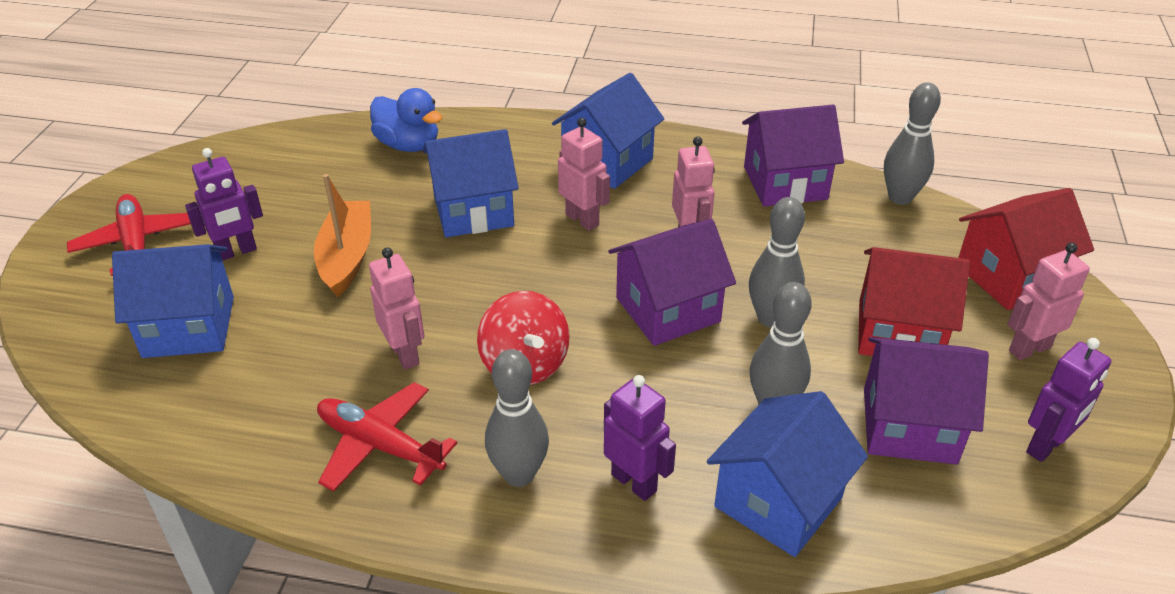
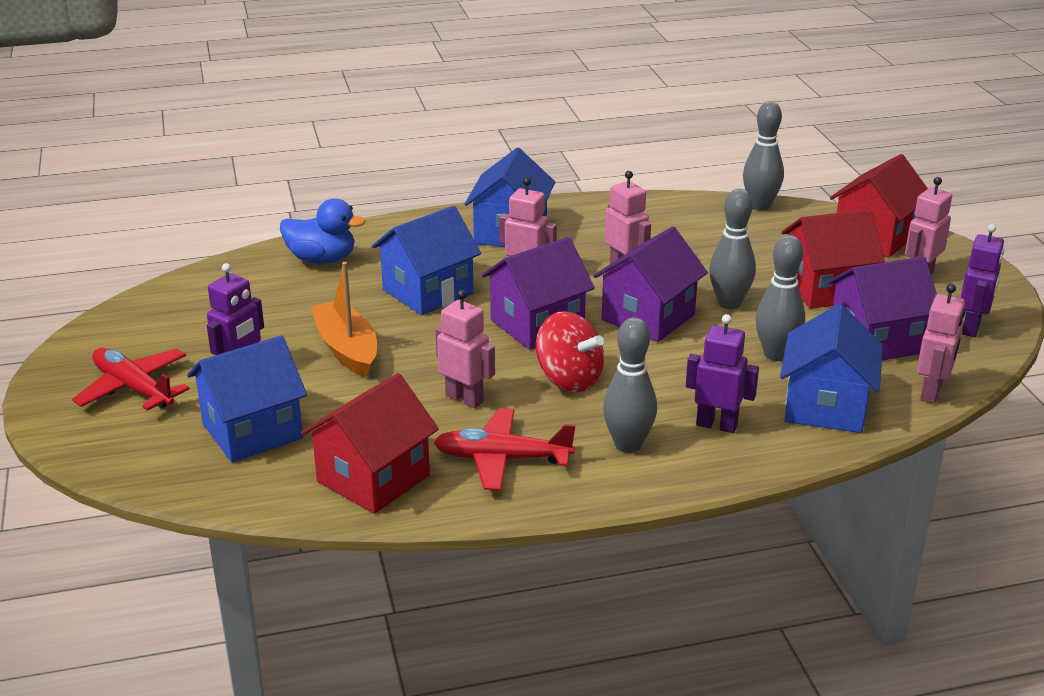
camera: 25 degrees left, 10 degrees down
purple house [742,105,844,207] -> purple house moved to [482,237,595,350]
none -> red house [301,373,439,514]
none -> pink robot [917,284,965,404]

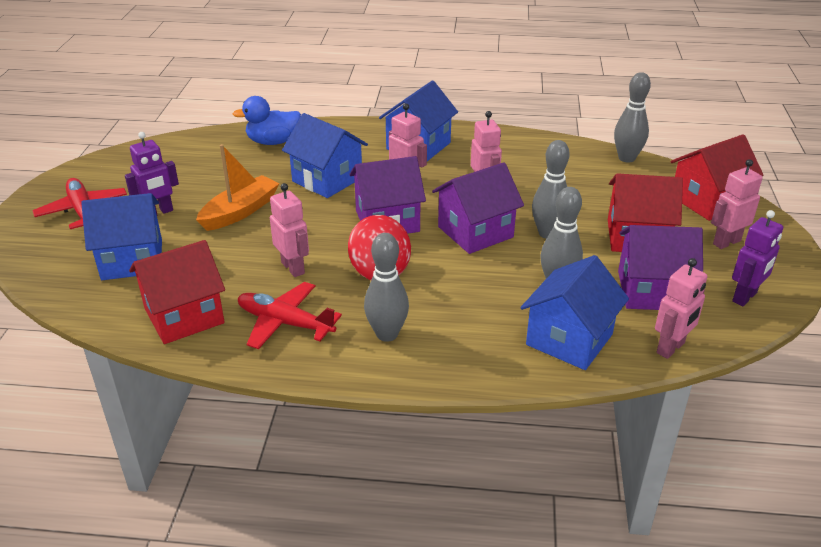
camera: 20 degrees right, 5 degrees up
blue duck [280,199,366,264] -> blue duck turned 135 degrees clockwise [233,96,301,145]
orange boat [311,262,377,378] -> orange boat turned 45 degrees clockwise [196,144,280,231]
blue house [372,206,481,315] -> blue house turned 60 degrees clockwise [282,113,368,198]
purple robot [686,314,759,433] -> none

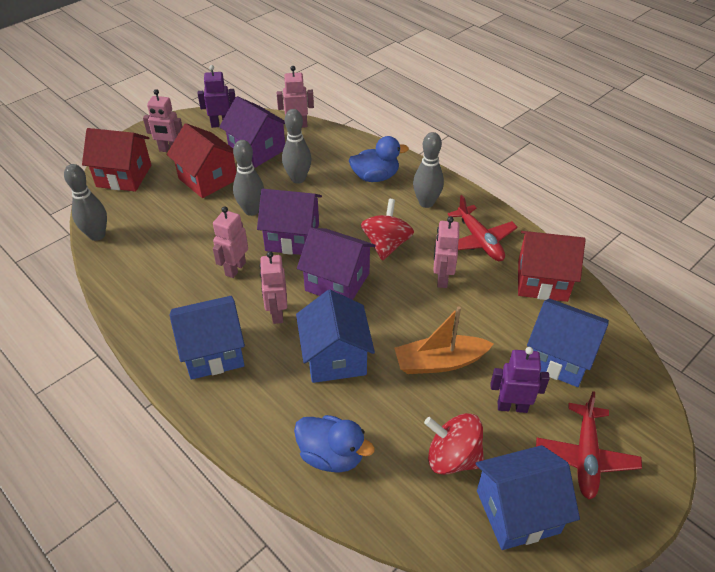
camera: 140 degrees left, 10 degrees up
blue house [521,255,629,370] -> blue house moved to [476,445,580,550]
none -> blue duck [349,136,409,182]
none -> red spinning top [424,413,484,475]

